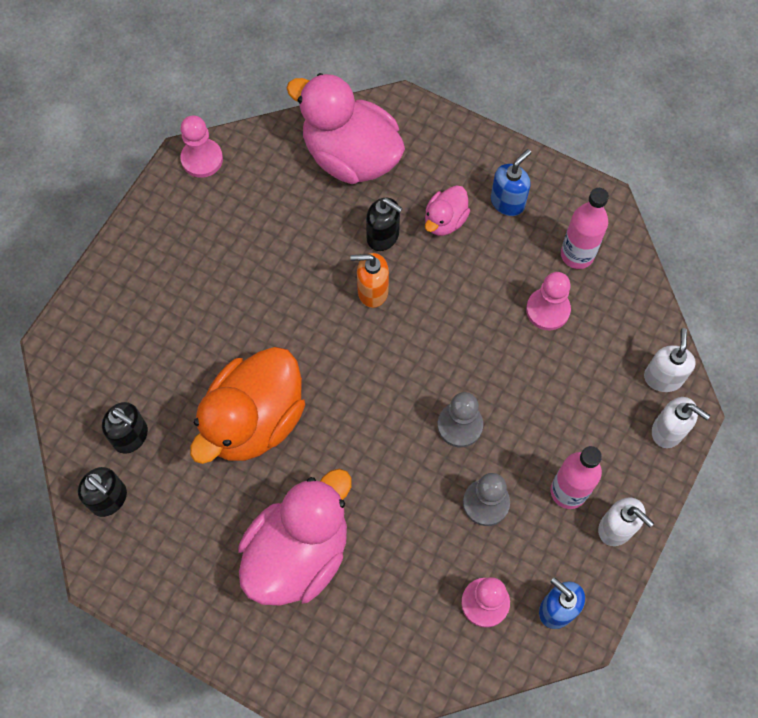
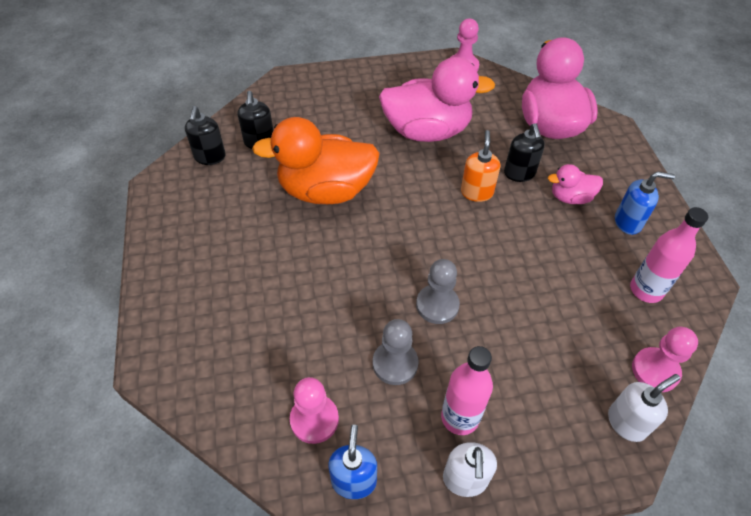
camera: 50 degrees right, 15 degrees down
pink duck [238,469,352,606] -> pink duck moved to [379,57,495,142]
orange soap dispenser [351,253,389,308] -> orange soap dispenser turned 45 degrees clockwise [461,130,500,202]
pink pawn [526,272,571,330] -> pink pawn moved to [632,327,698,392]
white soap dispenser [652,397,710,448] -> none

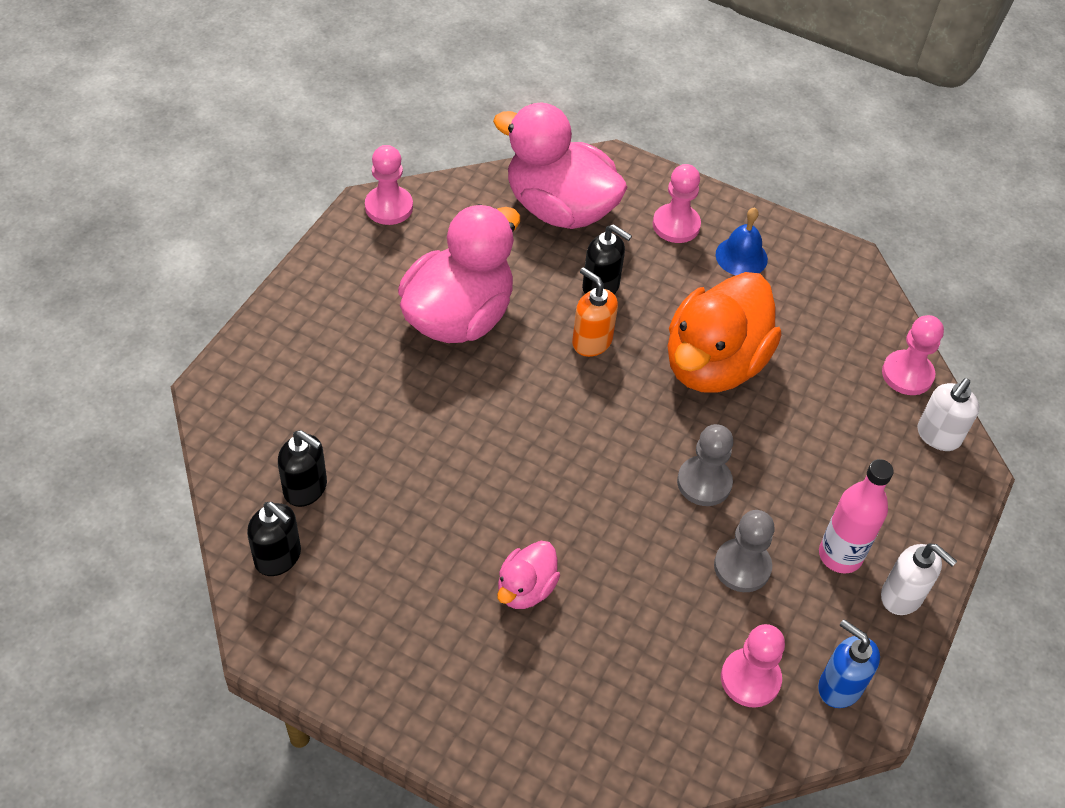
camera: 55 degrees left, 0 degrees up
orange duck [252,117,380,204] -> orange duck moved to [668,272,781,393]
pink duck [548,164,603,204] -> pink duck moved to [497,541,560,609]
white soap dispenser [608,374,680,442] -> white soap dispenser turned 150 degrees counterclockwise [917,378,979,451]
blue soap dispenser [615,172,675,235] -> blue bell [716,207,768,275]
pink bottle [630,207,708,303] -> none
none -> pink pawn [653,164,701,243]

